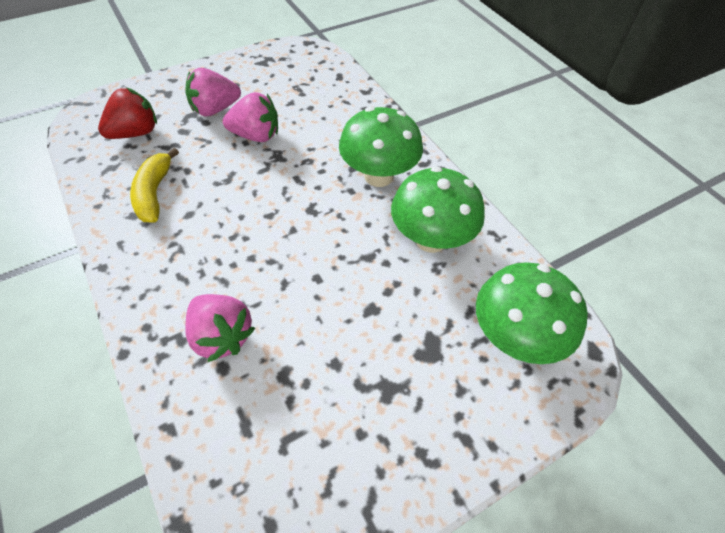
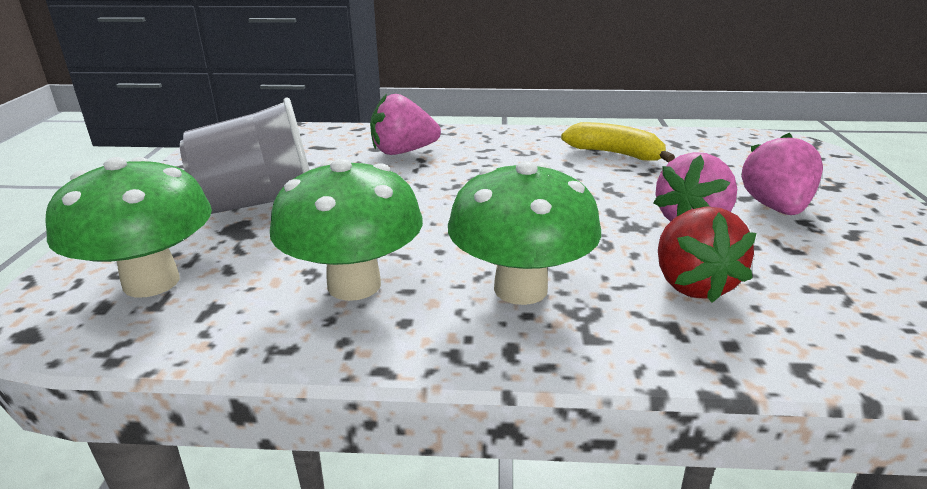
camera: 125 degrees right, 25 degrees down
red strawberry [98,88,157,139] -> red strawberry moved to [658,207,756,303]
none -> grey cup [180,98,310,214]

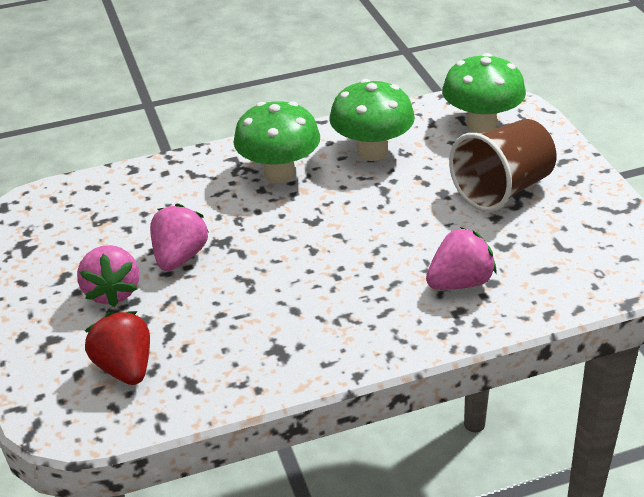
camera: 160 degrees right, 10 degrees up
grey cup [180,98,310,214] -> brown cup [449,119,556,212]
yellow banana [561,122,675,163] -> none
red strawberry [658,207,756,303] -> red strawberry moved to [85,311,150,385]

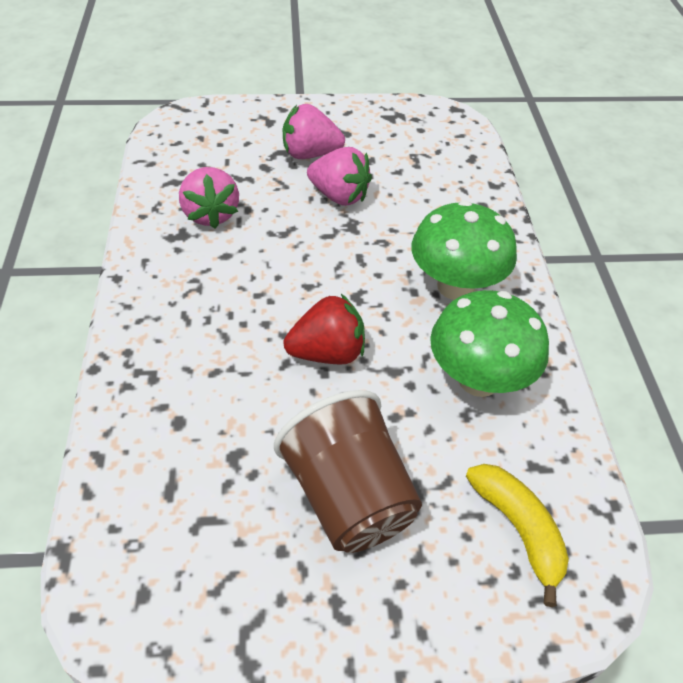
camera: 100 degrees right, 10 degrees up
red strawberry [85,311,150,385] -> red strawberry moved to [283,294,365,365]
pink strawberry [426,227,496,290] -> pink strawberry moved to [179,167,239,228]
green mushroom [442,53,526,133] -> yellow banana [466,464,569,607]

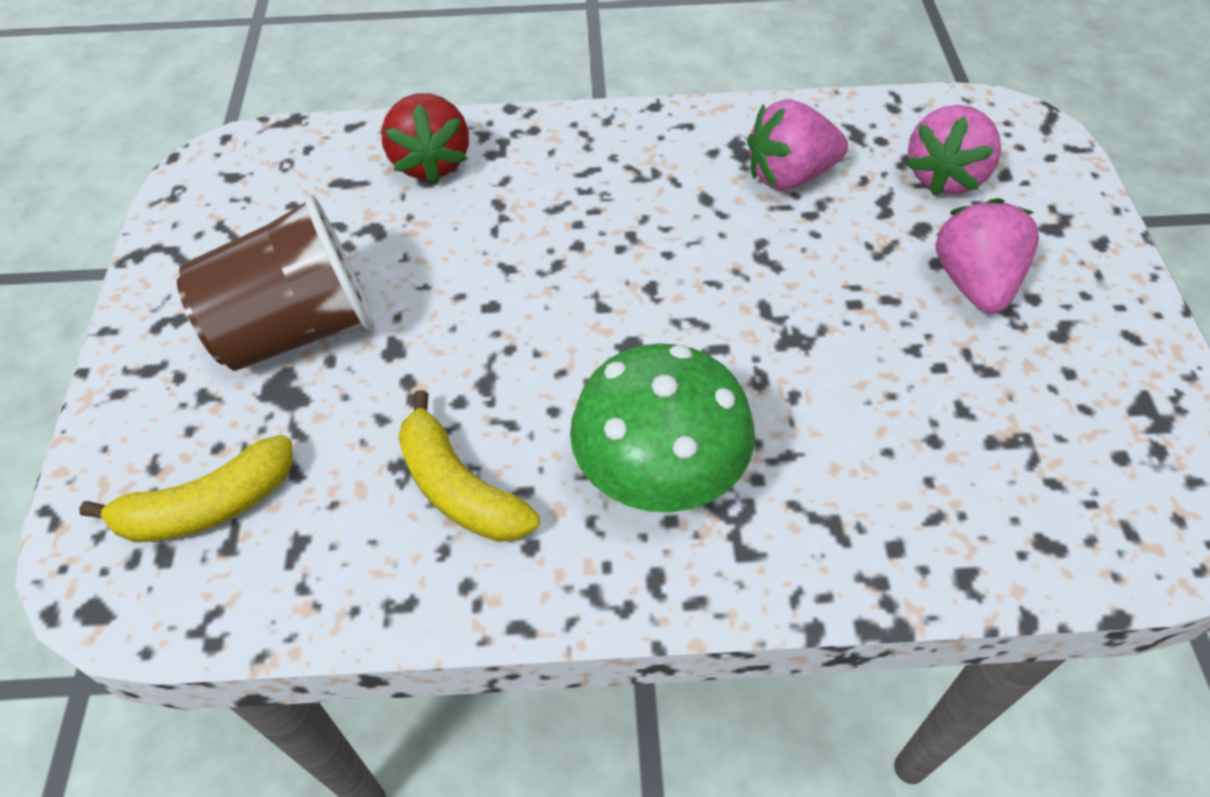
camera: 95 degrees right, 5 degrees up
red strawberry [283,294,365,365] -> red strawberry moved to [381,93,469,184]
pink strawberry [307,147,372,206] -> pink strawberry moved to [906,105,1001,196]
green mushroom [430,290,549,397] -> yellow banana [398,390,540,542]

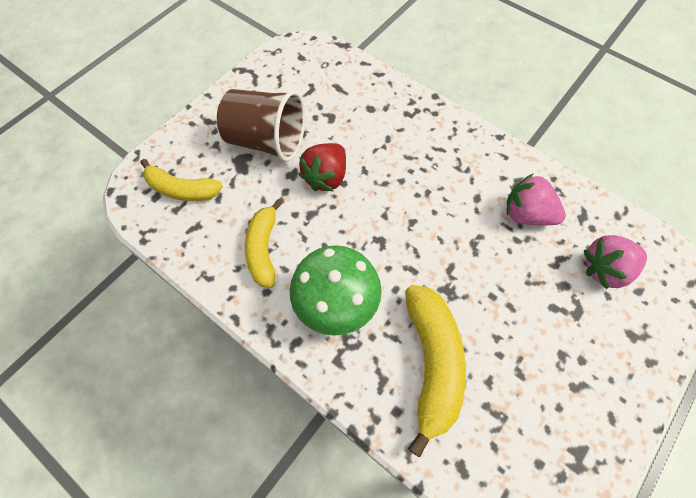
camera: 40 degrees right, 10 degrees up
red strawberry [381,93,469,184] -> red strawberry moved to [299,143,346,192]
pink strawberry [935,198,1039,314] -> none
none -> yellow banana [405,285,466,458]

